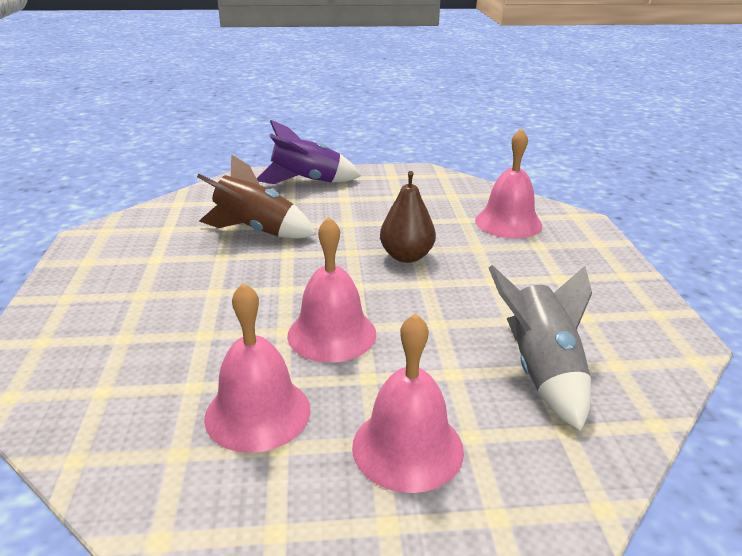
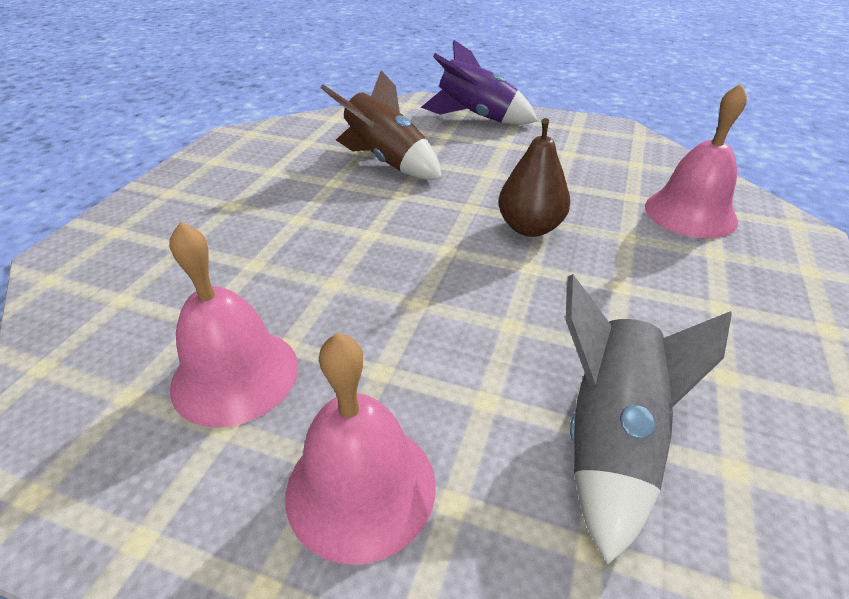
camera: 25 degrees right, 10 degrees up
pink bell [287,217,376,363] -> none

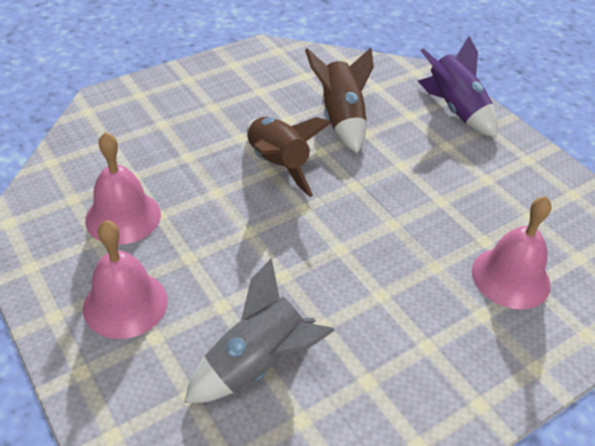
camera: 35 degrees right, 5 degrees up
brown pear [499,118,570,237] -> none
none -> brown rocket [246,117,332,197]

